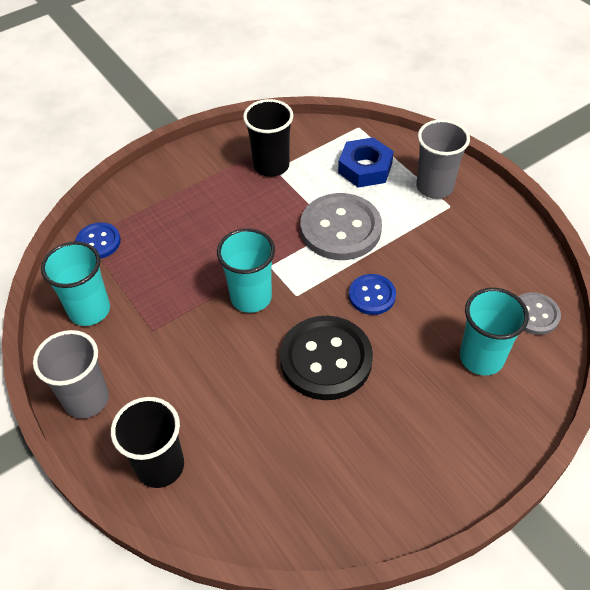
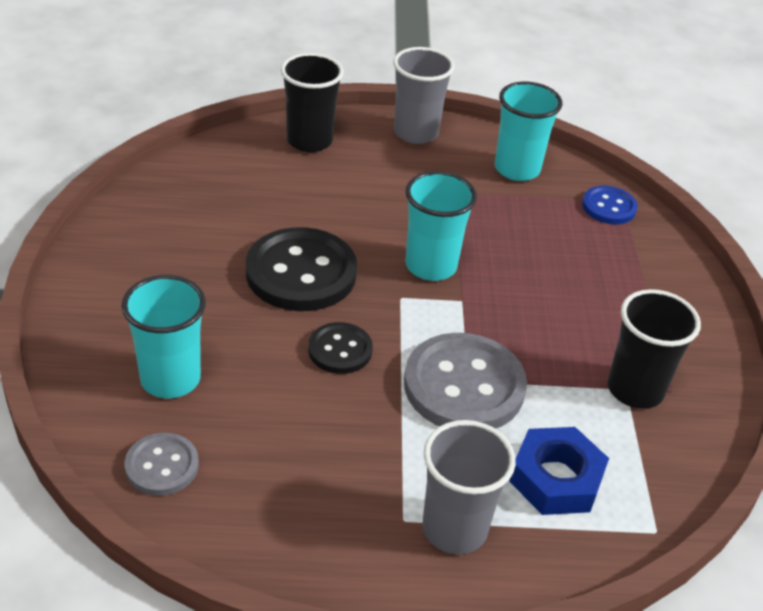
camera: 120 degrees right, 10 degrees down
blue button [349,274,396,315] -> black button [308,322,373,374]

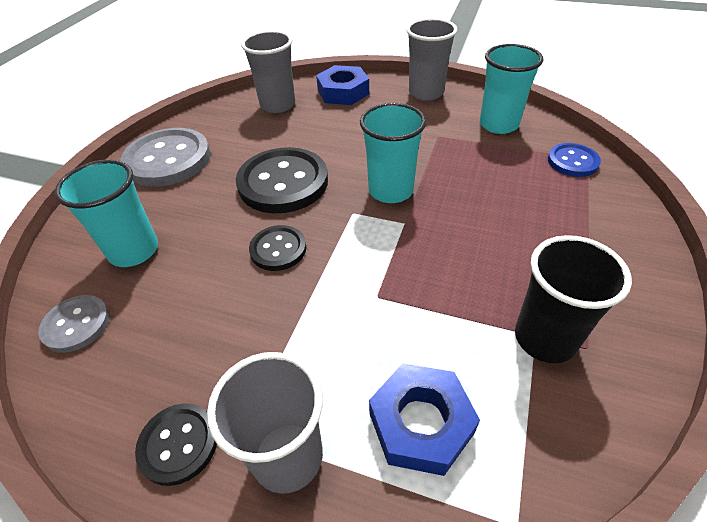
camera: 25 degrees right, 5 degrees up
black cup [281,53,344,152] -> blue nut [316,65,369,105]
grey button [404,333,527,429] -> grey button moved to [121,128,211,187]
none -> black button [135,403,217,486]
none -> grey cup [241,30,295,113]

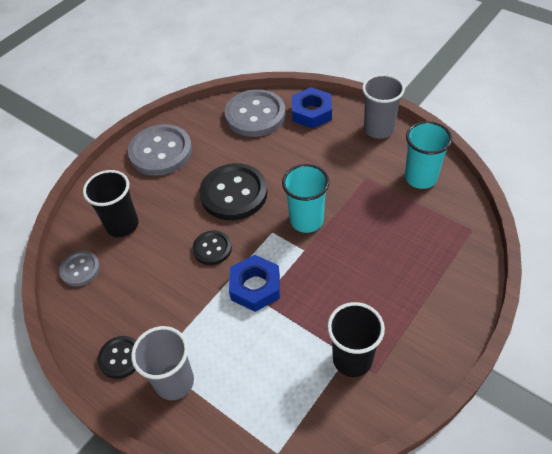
camera: 20 degrees right, 5 degrees up
turquoise cup [55,160,158,267] -> black cup [83,170,139,237]
grey cup [241,30,295,113] -> grey button [225,89,286,137]
blue nut [369,363,480,476] -> blue nut moved to [229,255,280,312]
blue button [548,143,601,177] -> none

